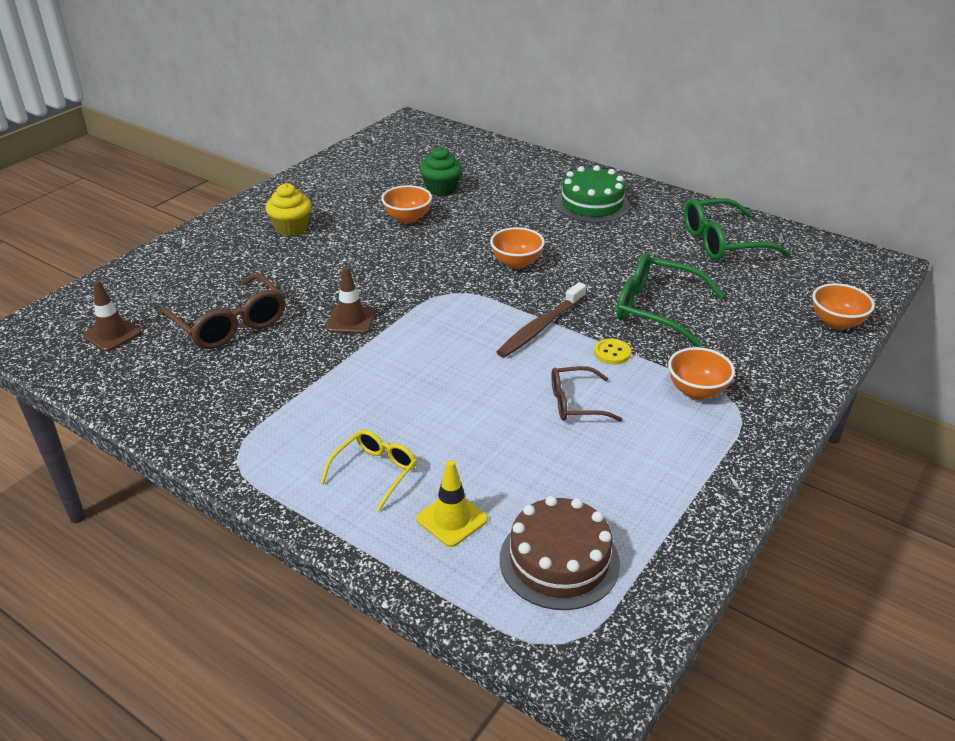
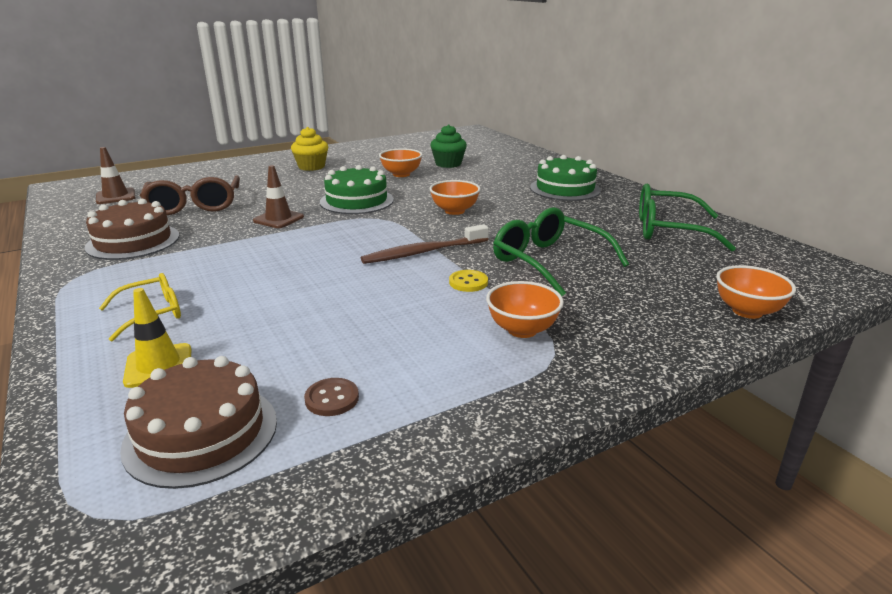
camera: 25 degrees right, 10 degrees down
brown glasses [551,366,622,421] -> none
none -> brown cake [84,199,180,260]
none -> brown button [304,378,359,416]
none -> green cake [320,165,394,214]

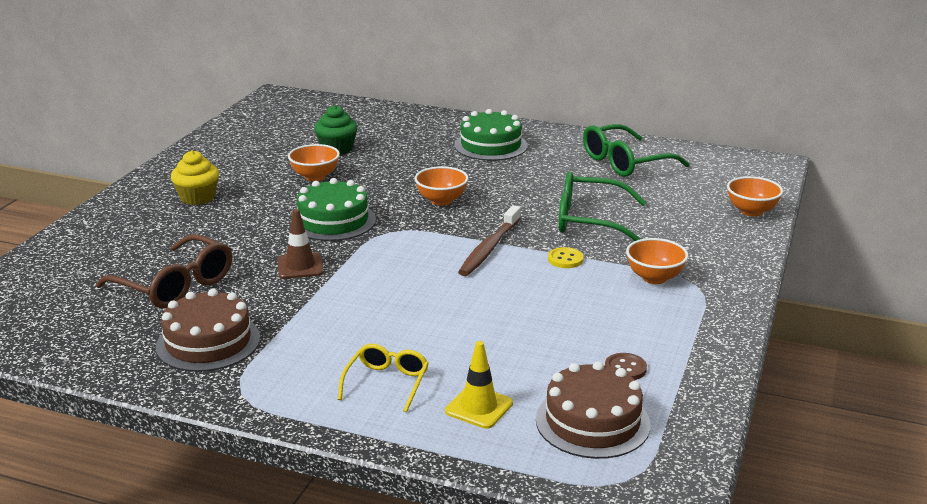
camera: 40 degrees left, 0 degrees up
brown traffic cone [96,147,135,204] -> none

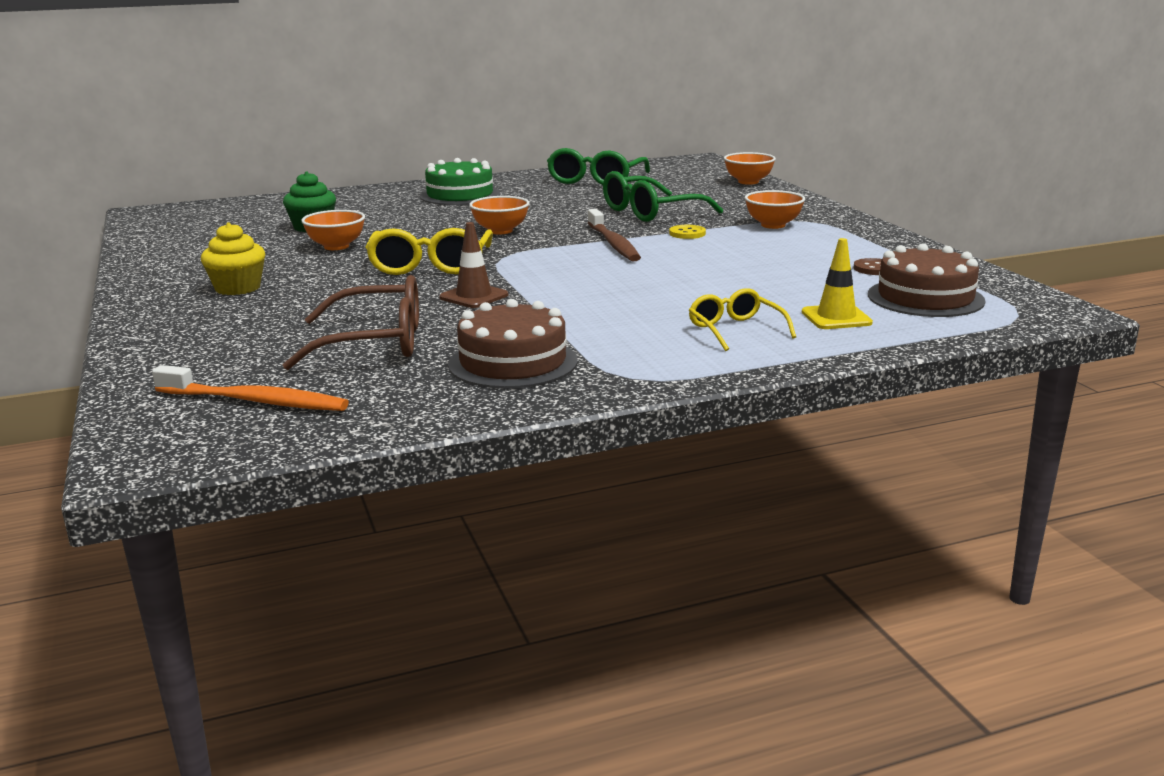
camera: 40 degrees left, 5 degrees down
green cake [297,178,376,241] -> yellow glasses [366,228,493,275]
none -> orange toothbrush [152,365,349,411]

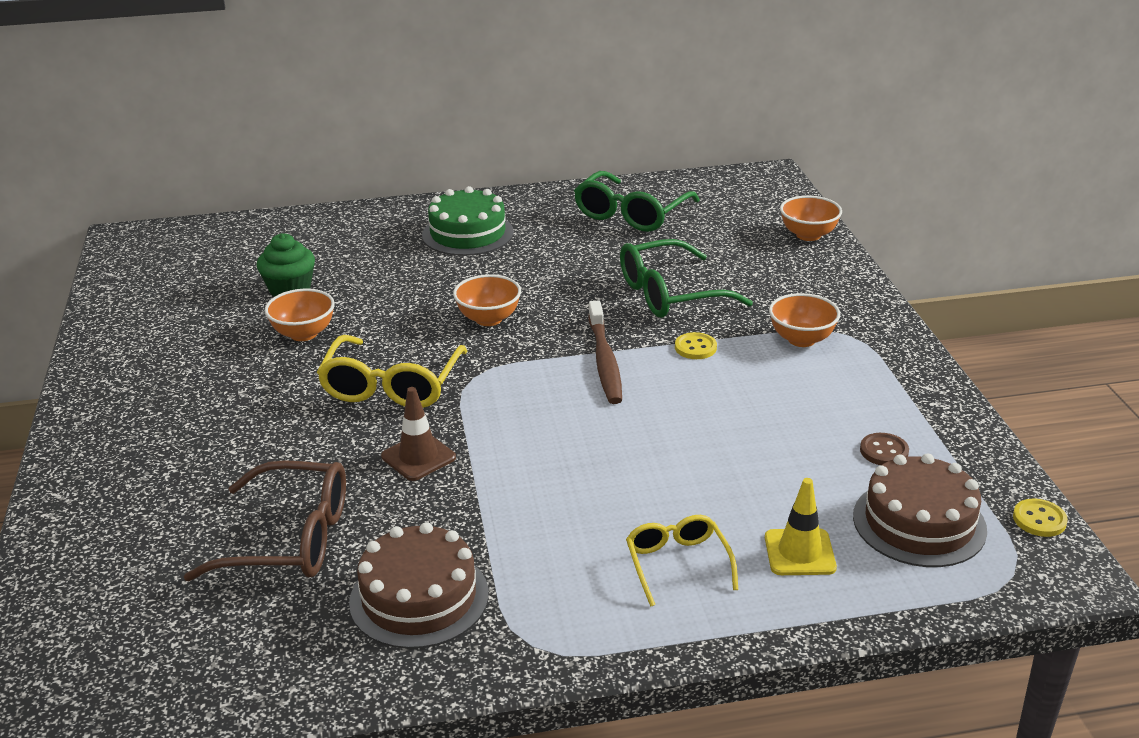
camera: 10 degrees right, 10 degrees up
orange toothbrush [152,365,349,411] -> none
yellow cupcake [201,222,265,295] -> none
none -> yellow button [1013,499,1068,537]

